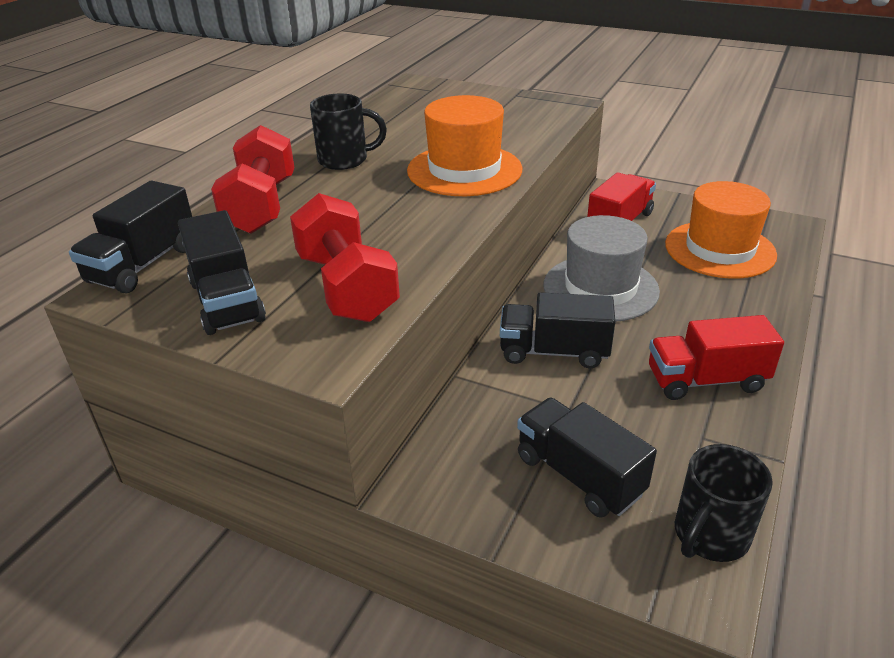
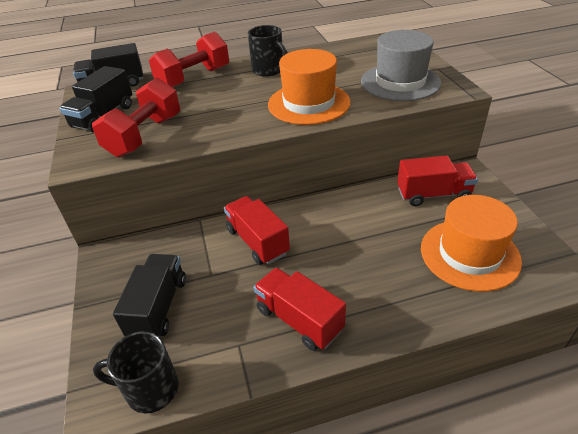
camera: 50 degrees right, 5 degrees up
black truck [500,292,615,368] -> red truck [224,196,290,265]
grey hat [544,215,660,322] -> grey hat moved to [361,30,441,101]

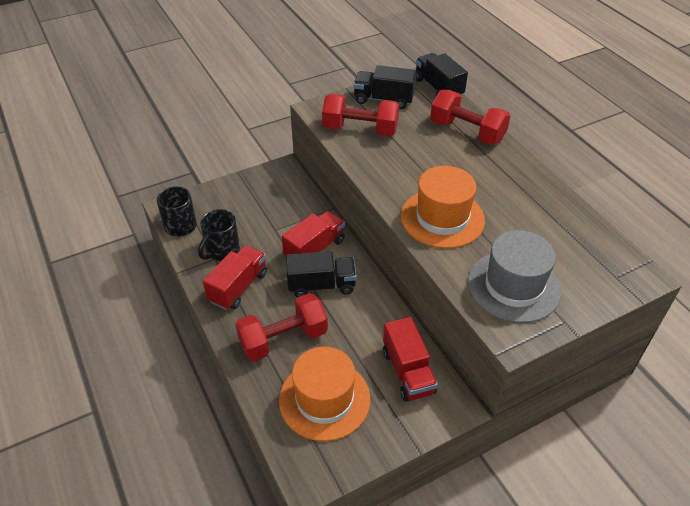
camera: 75 degrees right, 5 degrees up
black truck [113,254,186,336] -> black truck moved to [286,251,357,297]
black mug [248,25,288,77] -> black mug moved to [198,209,240,261]
none -> red dumbbell [235,293,328,361]

